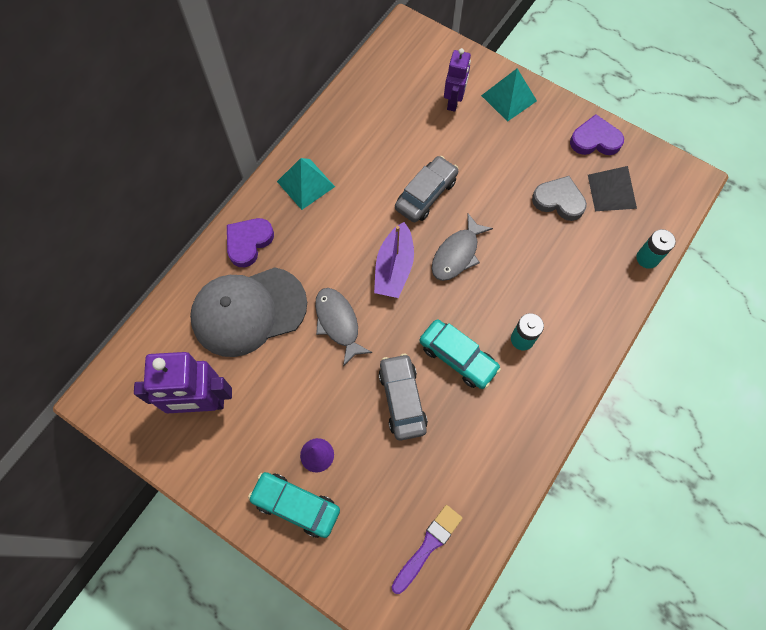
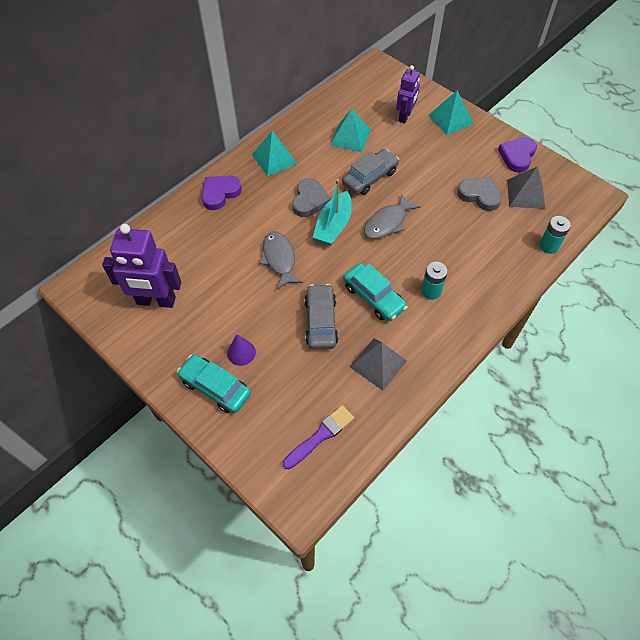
camera: 10 degrees right, 10 degrees down
grey cap [190,267,307,357] -> none
purple boat [374,222,414,298] -> turquoise boat [313,179,352,246]
purple heart [570,114,624,155] -> purple heart turned 75 degrees counterclockwise [498,137,537,173]
none -> grey heart [292,178,331,217]
none -> turquoise pyramid [330,109,371,153]
none -> grey pyramid [349,339,407,391]

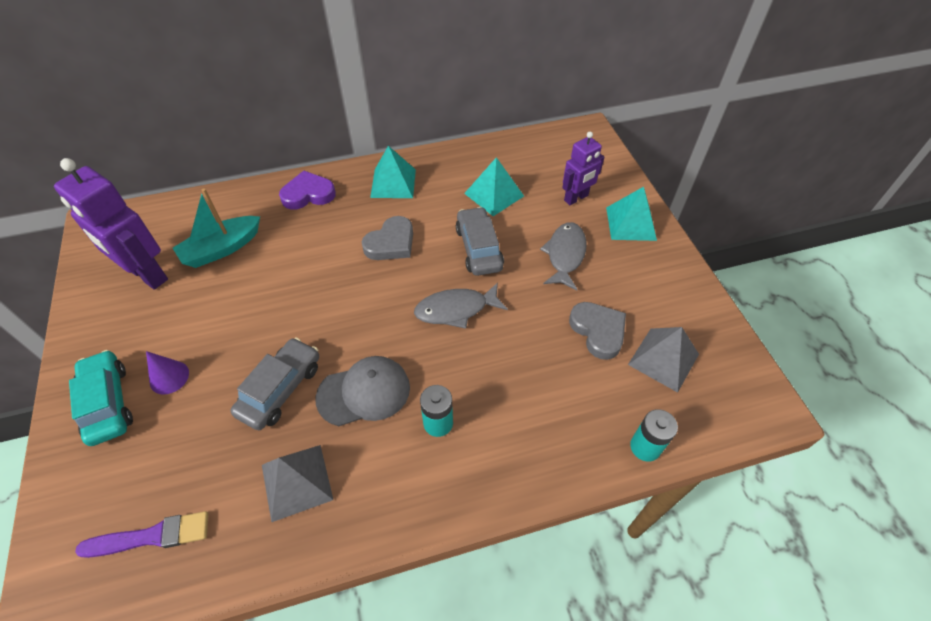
camera: 30 degrees right, 5 degrees down
grey fish [260,231,303,289] -> grey fish moved to [540,222,587,290]
turquoise boat [313,179,352,246] -> turquoise boat moved to [173,188,260,268]
grey car [342,149,399,195] -> grey car turned 90 degrees counterclockwise [456,207,504,276]
turquoise car [343,263,408,321] -> grey cap [315,356,410,426]
purple heart [498,137,537,173] -> none

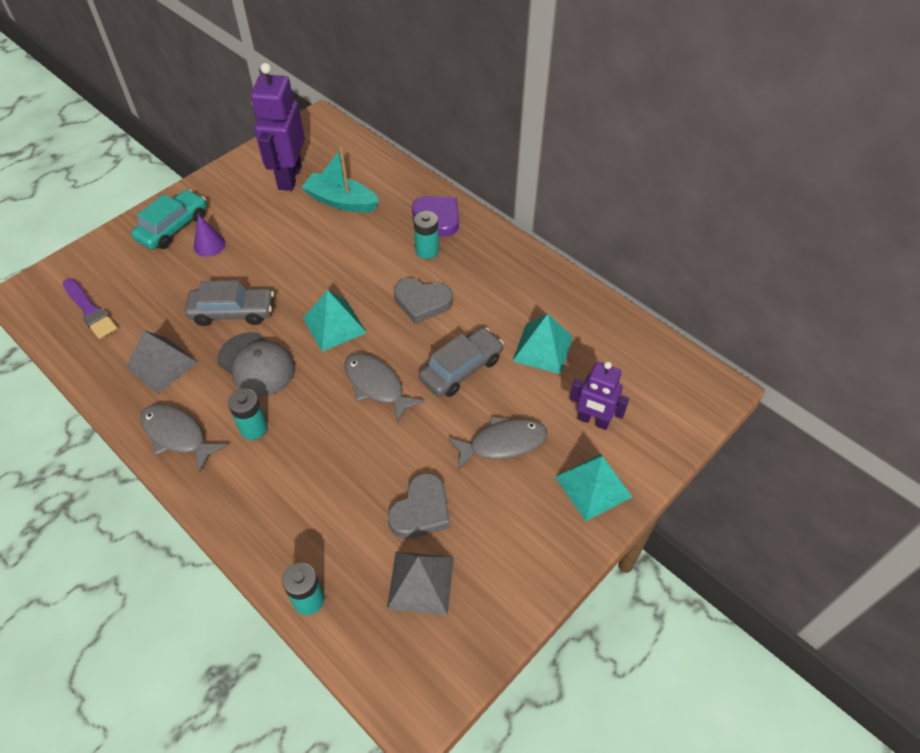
camera: 60 degrees right, 0 degrees up
turquoise pyramid [370,146,416,198] -> turquoise pyramid moved to [303,290,367,352]
none -> grey fish [140,404,228,472]
none -> turquoise battery [414,211,439,259]

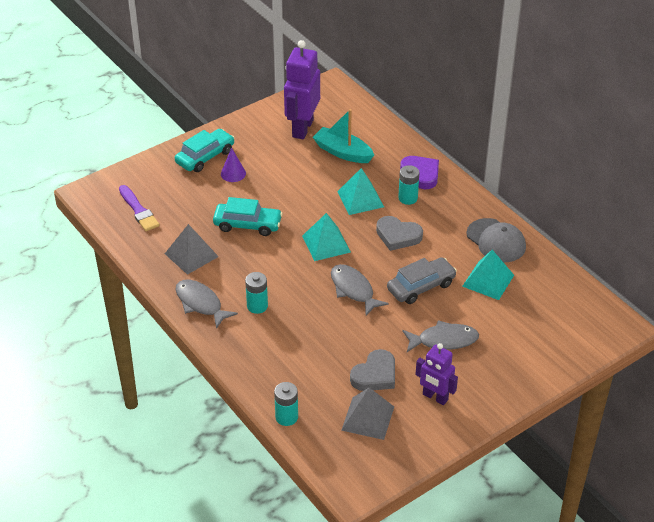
camera: 10 degrees right, 10 degrees down
grey car [184,280,274,326] -> turquoise car [213,197,283,236]
grey cap [217,332,295,397] -> grey cap moved to [466,218,526,262]
turquoise pyramid [555,454,632,521] -> turquoise pyramid moved to [337,168,384,215]
purple robot [570,361,629,430] -> purple robot moved to [415,343,458,405]

